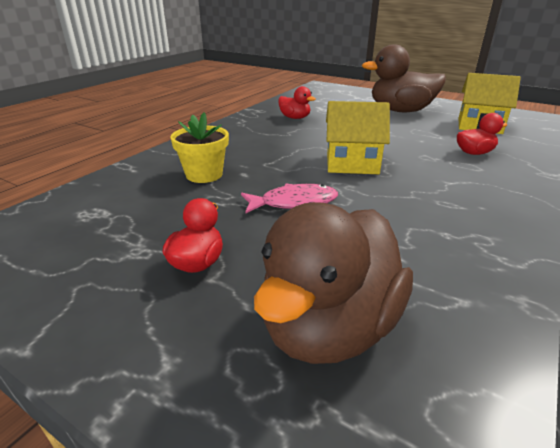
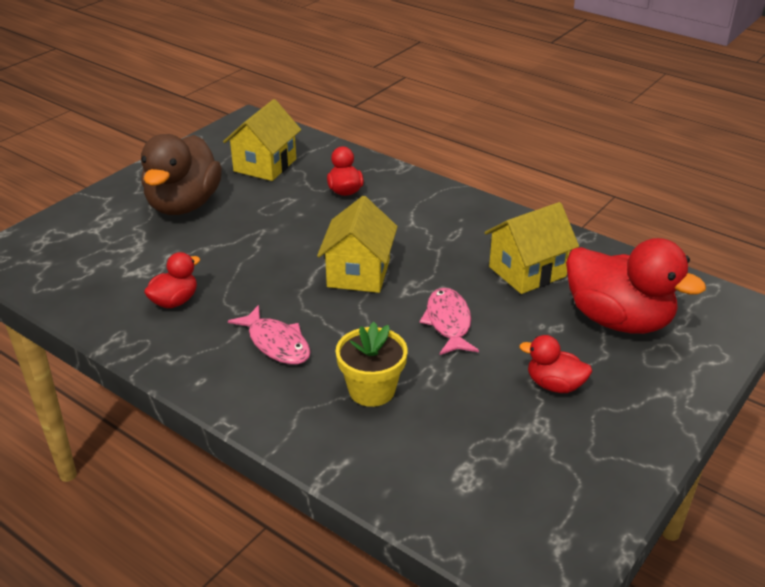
camera: 85 degrees left, 5 degrees up
brown duck [254,202,413,364] -> red duck [566,238,706,334]
none -> pink fish [228,305,311,365]
none -> yellow house [484,202,579,294]

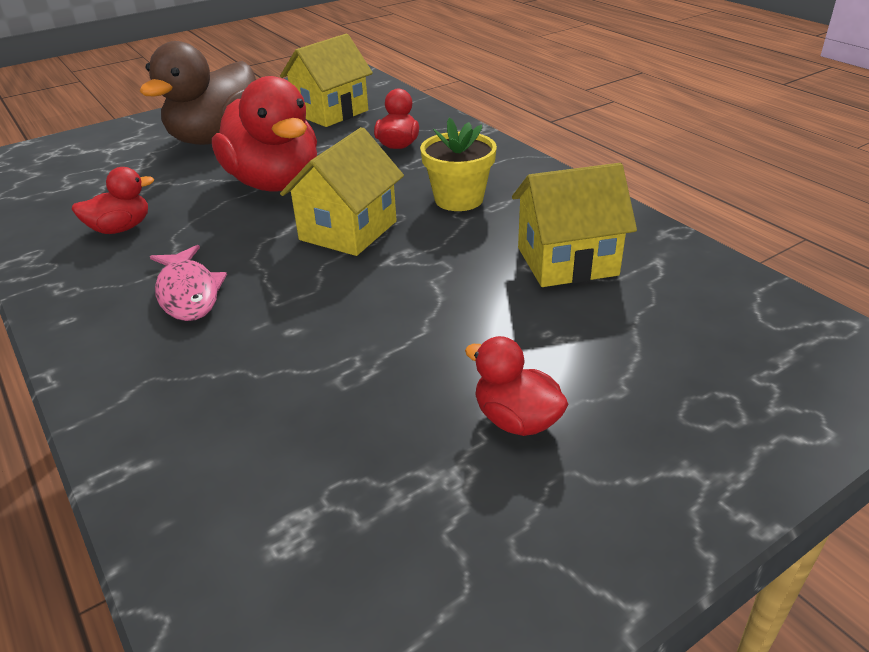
camera: 20 degrees right, 0 degrees up
yellow flower pot [335,322,408,407] -> yellow flower pot moved to [420,117,497,211]
pink fish [419,288,479,355] -> none
red duck [566,238,706,334] -> red duck moved to [212,76,317,192]

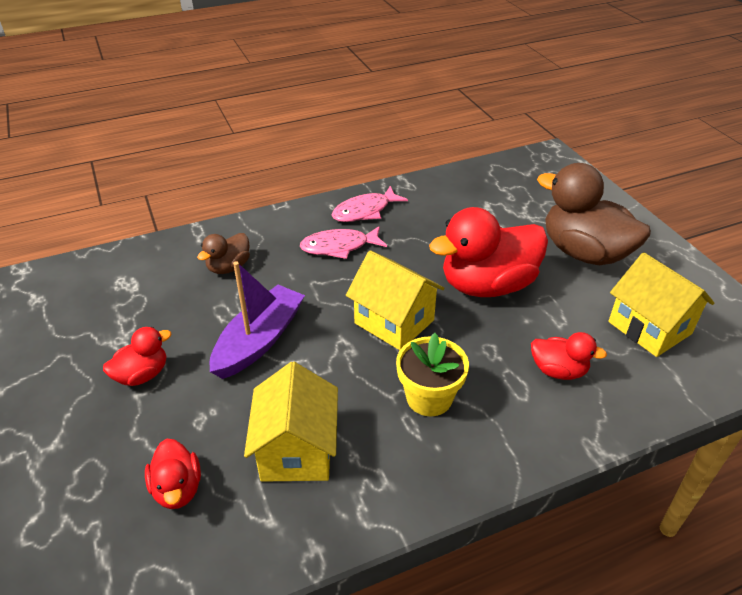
camera: 100 degrees right, 5 degrees up
red duck [72,167,154,234] -> red duck moved to [145,439,201,509]
none -> brown duck [197,233,250,274]
none -> purple boat [209,261,305,379]
none -> pink fish [332,186,408,222]

